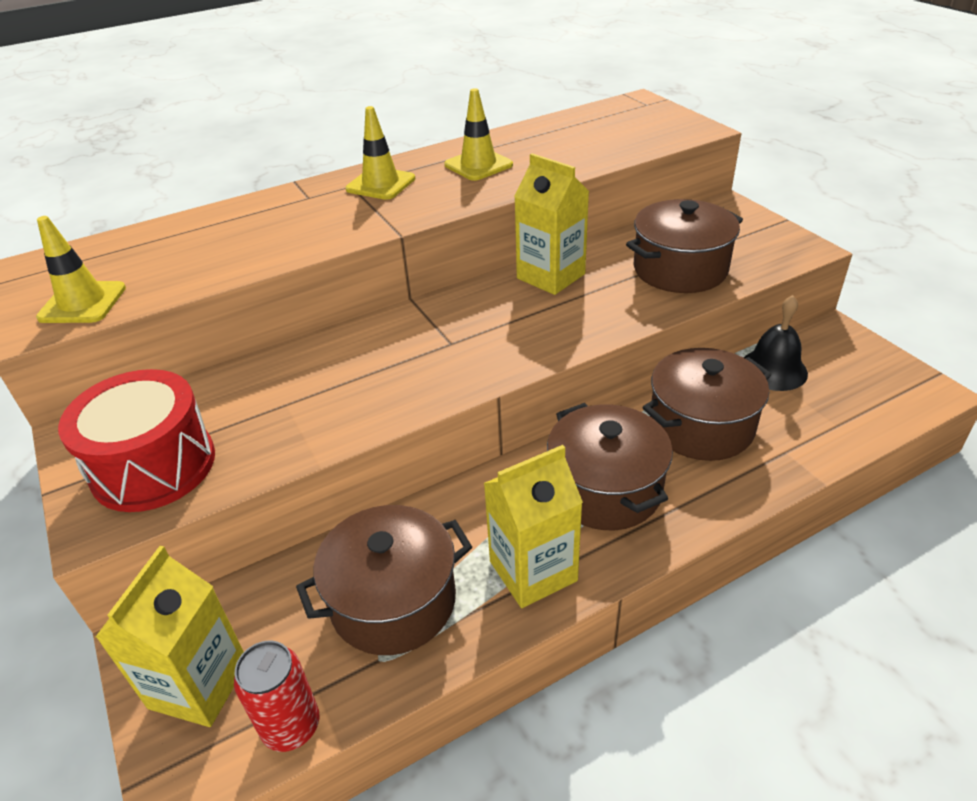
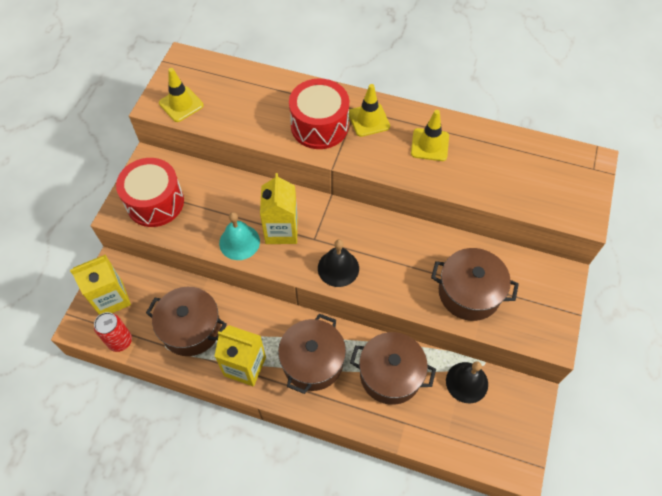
camera: 45 degrees right, 20 degrees up
yellow carton [514,153,589,295] -> yellow carton moved to [260,173,298,244]
none -> turquoise bell [219,212,260,260]
none -> red drum [289,79,349,149]
none -> black bell [318,239,359,287]

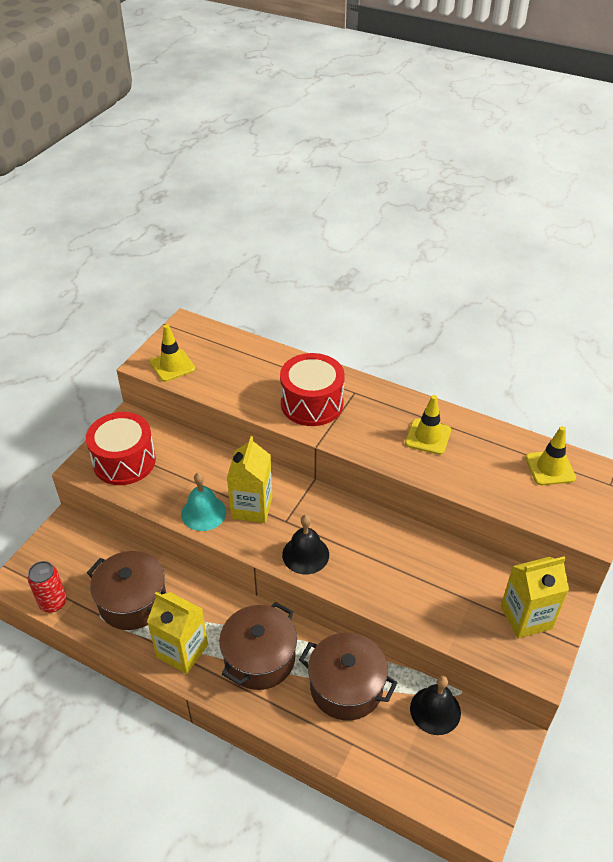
camera: 10 degrees right, 15 degrees down
yellow carton [70,254,131,315] -> yellow carton moved to [501,556,569,638]
yellow traffic cone [349,84,390,137] -> yellow traffic cone moved to [526,426,576,485]
brown pot [431,248,519,321] -> none

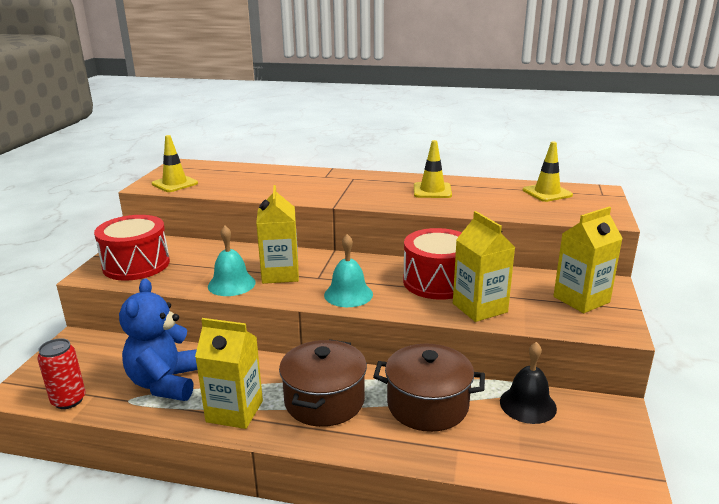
camera: 15 degrees left, 20 degrees down
brown pot [87,551,166,630] -> blue teddy bear [119,278,197,401]
red drum [280,353,345,426] -> red drum moved to [403,228,462,300]
black bell [282,515,329,574] -> turquoise bell [324,234,373,307]
none -> yellow carton [453,211,516,322]

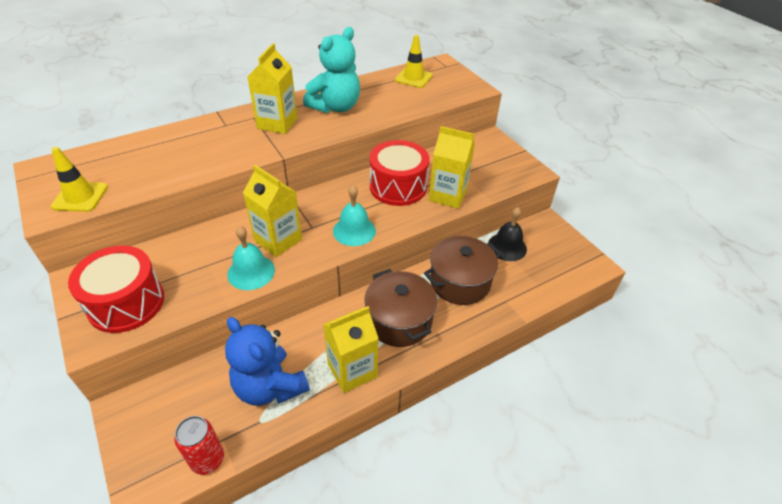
camera: 45 degrees left, 20 degrees up
yellow traffic cone [414,140,452,198] -> turquoise teddy bear [303,27,360,113]
yellow carton [554,207,623,313] -> yellow carton moved to [247,43,297,134]

